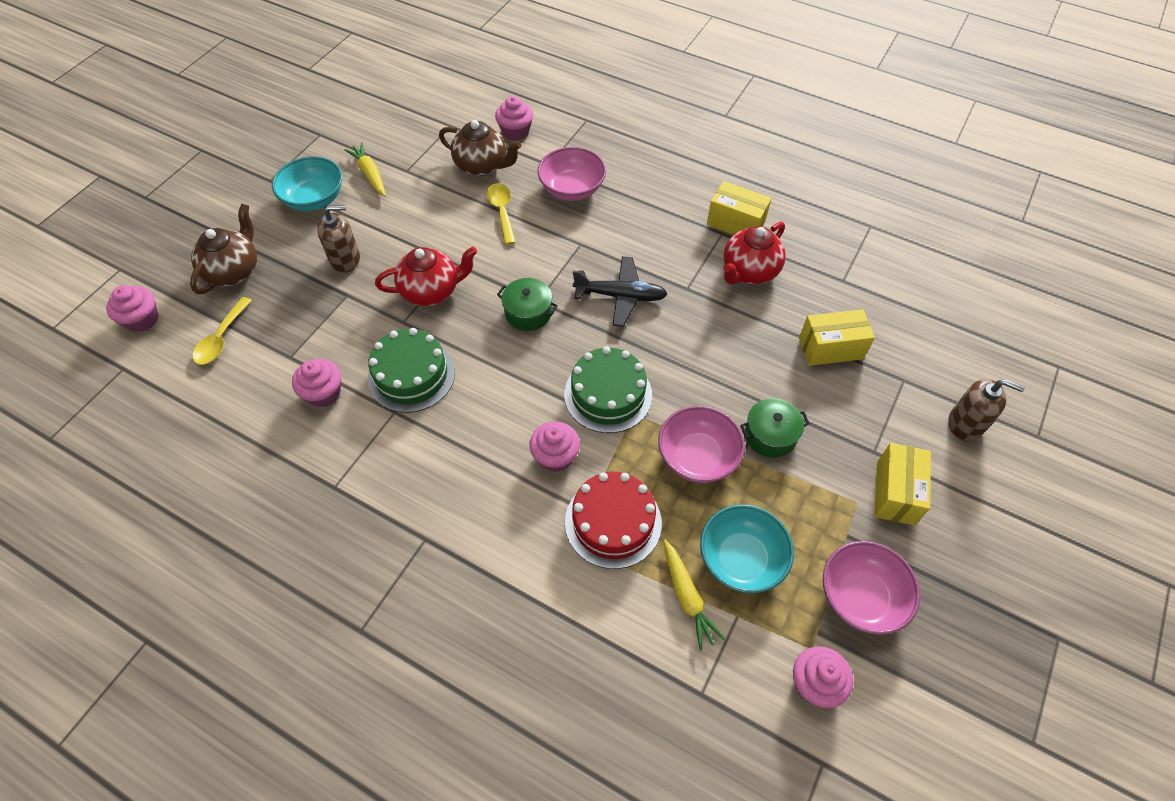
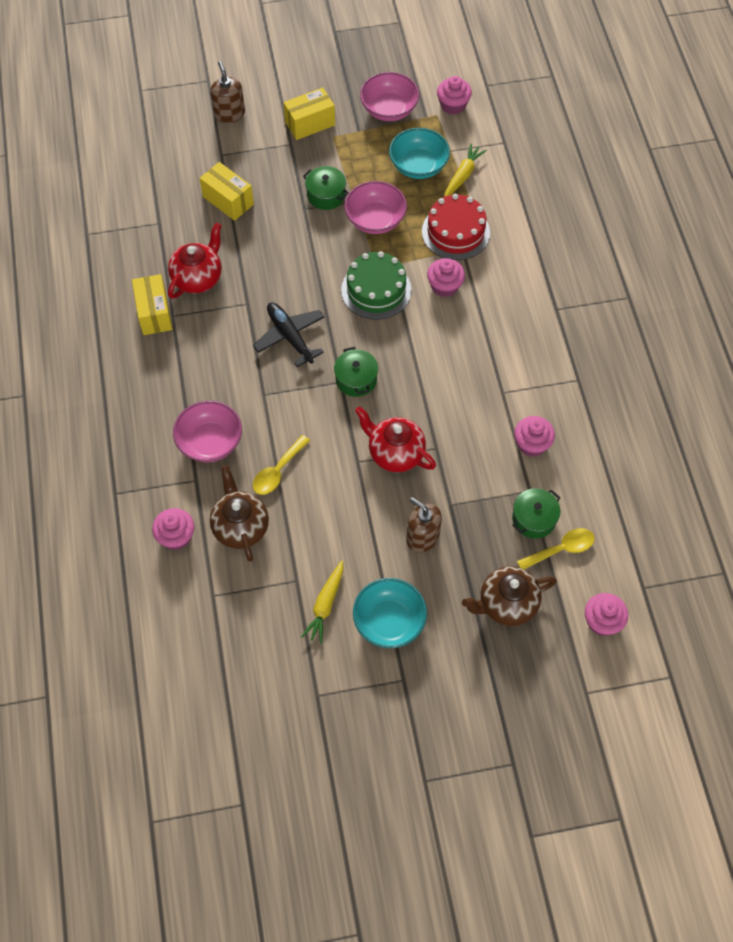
camera: 130 degrees left, 5 degrees up
green cake [368,328,455,413] -> none
red teapot [723,222,786,284] -> red teapot turned 60 degrees counterclockwise [168,223,221,299]
none -> green pot [512,488,560,539]

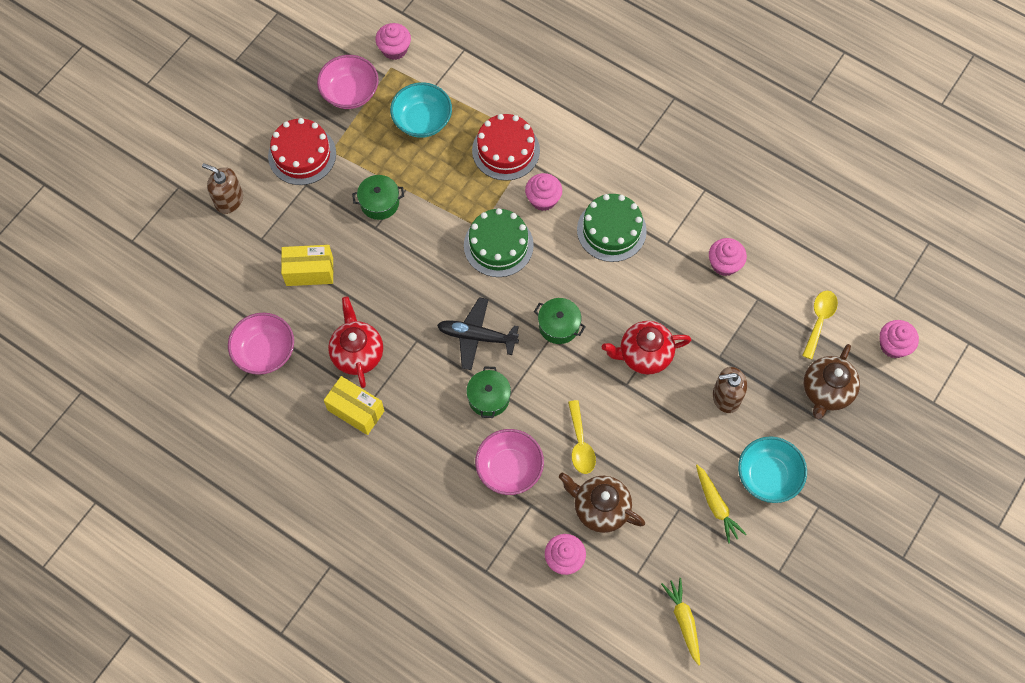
camera: 45 degrees left, 5 degrees up
yellow box [283,87,335,140] -> red cake [268,118,336,185]
pink bowl [344,181,407,234] -> pink bowl moved to [228,313,294,375]
yellow carrot [445,143,487,196] -> yellow carrot moved to [661,578,700,666]
green pot [512,488,560,539] -> green pot moved to [466,366,511,418]
none -> green cake [577,194,647,262]

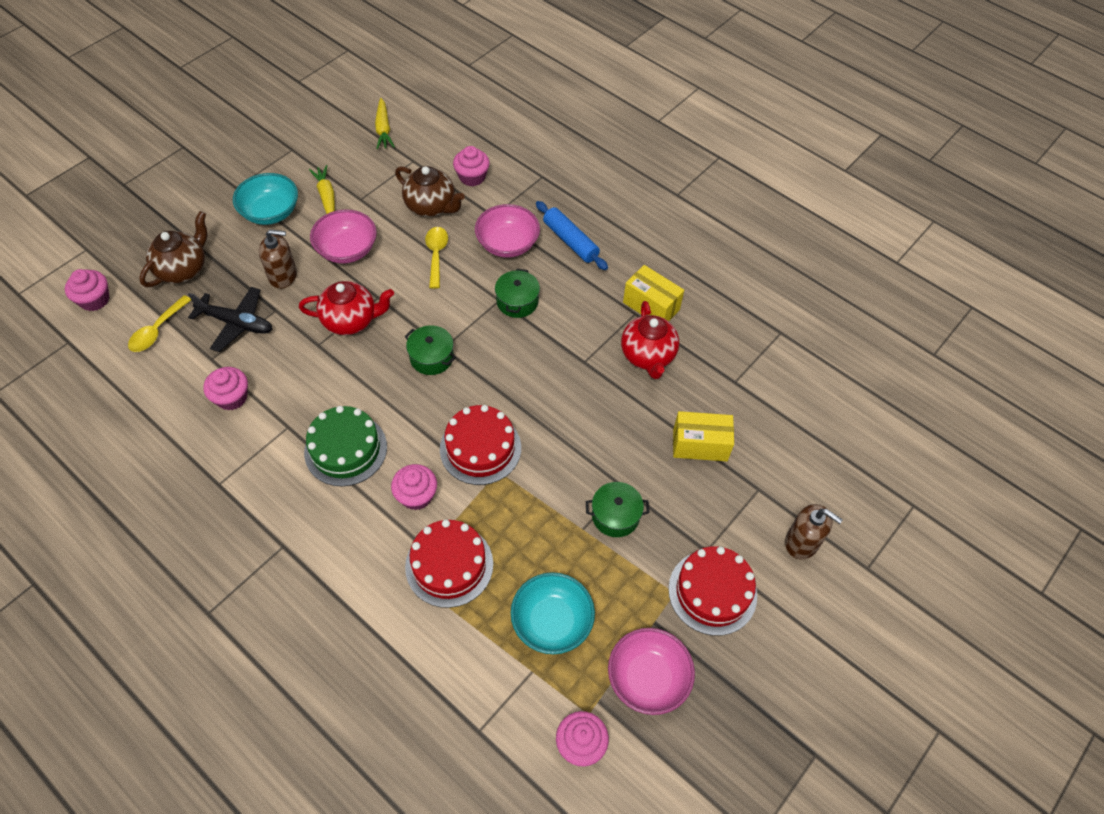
camera: 175 degrees left, 10 degrees down
pink bowl [228,313,294,375] -> pink bowl moved to [310,210,377,264]
black plane [437,297,519,370] -> black plane moved to [188,287,272,352]
green cake [464,208,534,277] -> red cake [440,405,521,485]
none -> blue rolling pin [536,201,608,270]

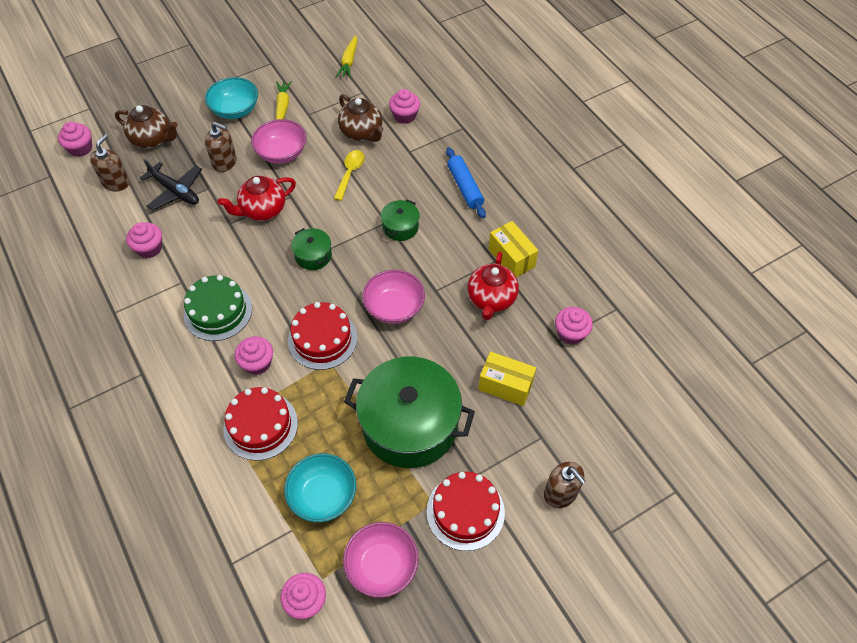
camera: 20 degrees right, 0 degrees up
yellow spoon [128,295,191,352] -> brown soap dispenser [90,134,130,192]
brown teapot [139,211,207,287] -> brown teapot turned 60 degrees clockwise [115,105,178,149]
red teapot [299,281,394,335] -> red teapot turned 135 degrees clockwise [218,176,296,221]
pink bowl [475,204,540,258] -> pink bowl moved to [362,270,425,324]
green pot [586,482,650,537] -> green pot [344,357,475,468], size x2.28
none -> pink cupcake [555,307,593,344]

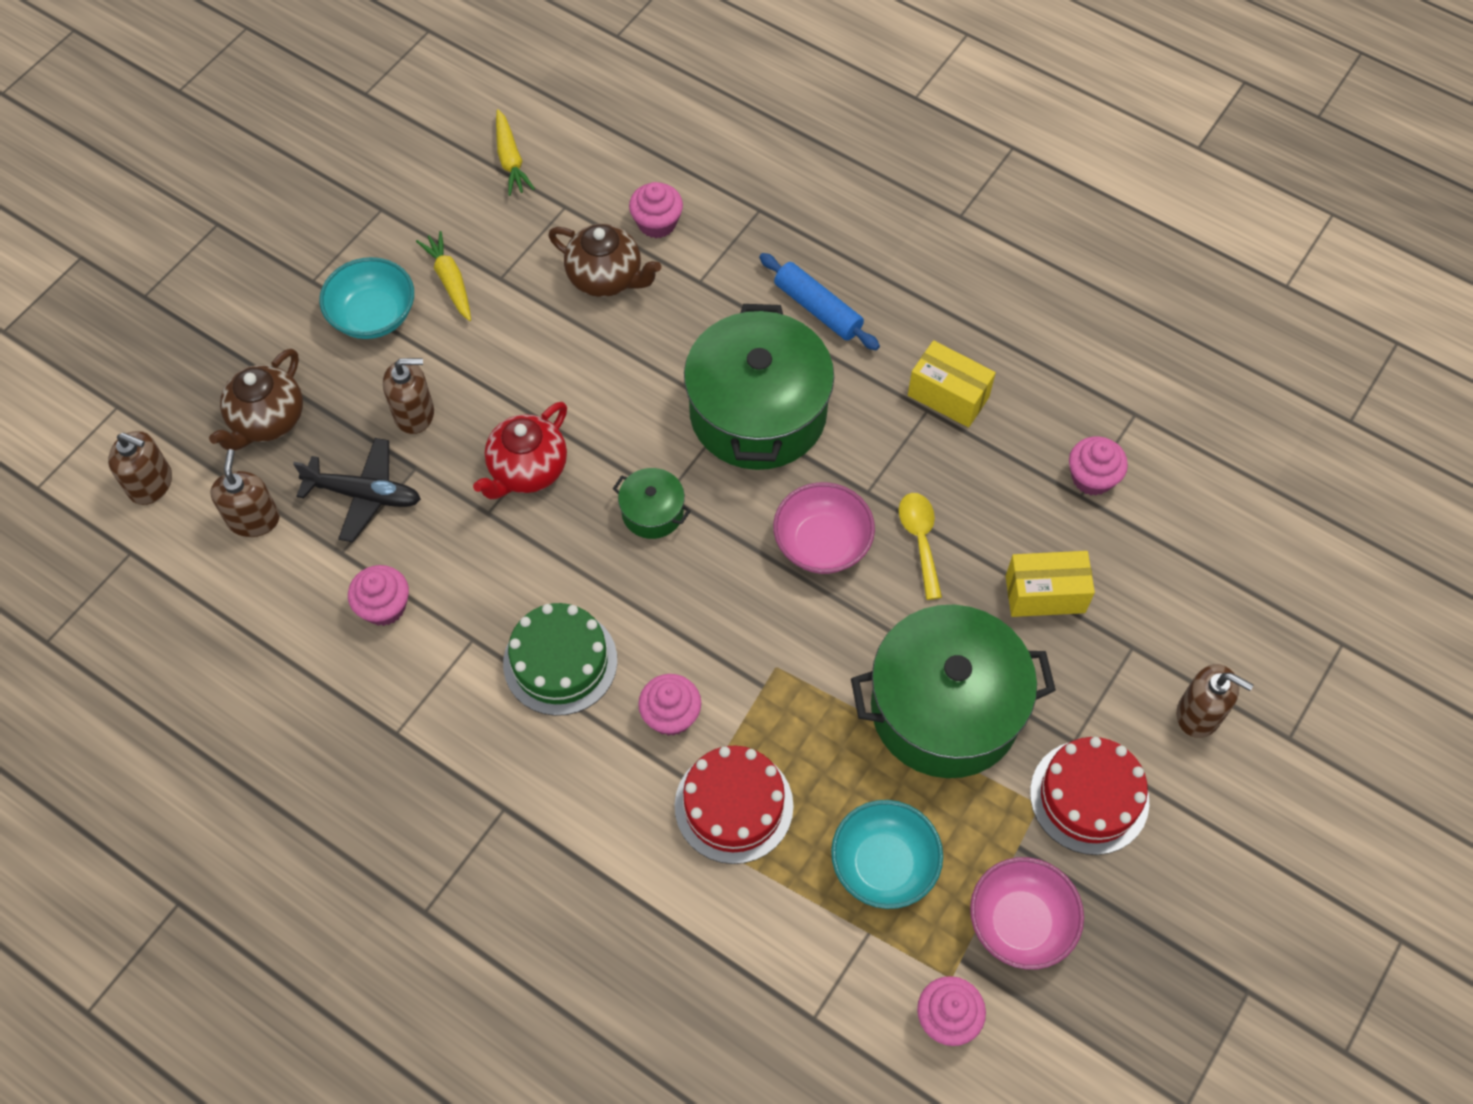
camera: 25 degrees left, 5 degrees up
pink cupcake [58,122,92,157] -> brown soap dispenser [108,431,172,505]
brown teapot [115,105,178,149] -> brown teapot turned 120 degrees clockwise [209,349,303,451]
pink bowl [251,119,307,164] -> none
red cake [288,302,357,370] -> none
yellow spoon [334,150,365,201] -> yellow spoon moved to [899,493,942,600]
green pot [381,199,419,241] -> green pot [684,304,834,470], size x2.28
red teapot [467,252,519,320] -> none

